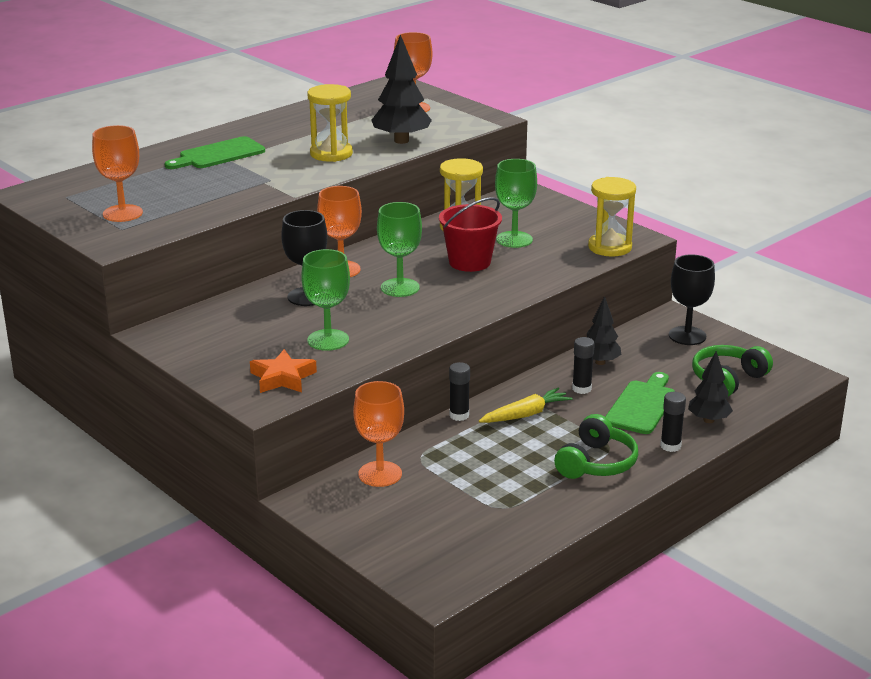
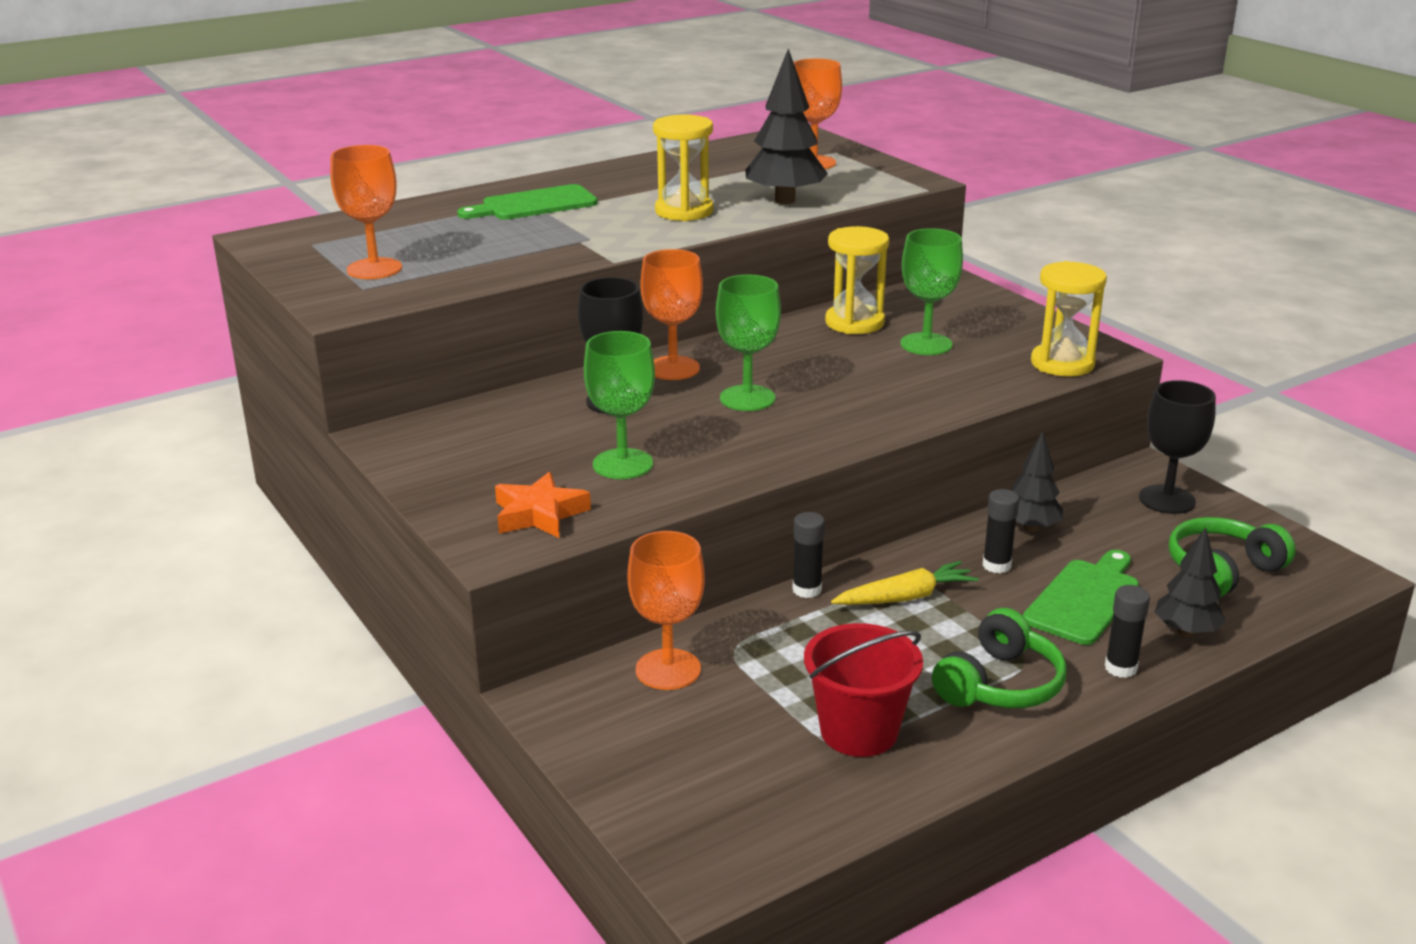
camera: 10 degrees right, 0 degrees up
red bucket [439,197,502,272] -> red bucket moved to [804,623,923,757]

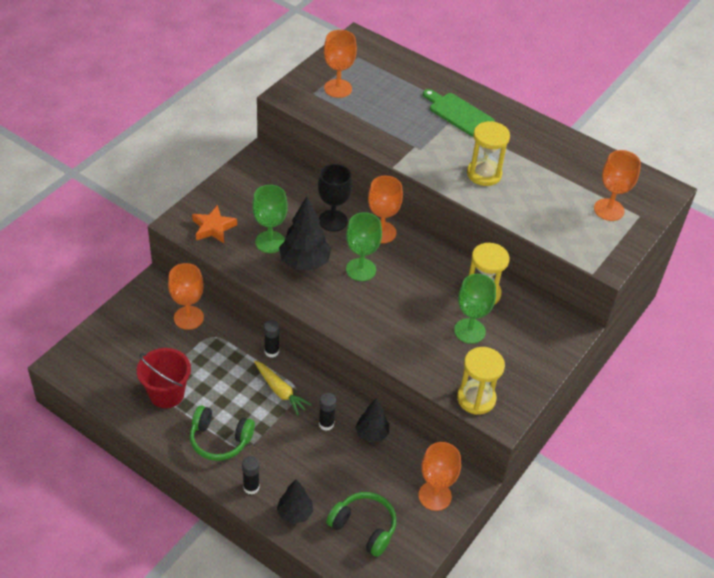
camera: 65 degrees right, 20 degrees up
black tree [745,49,828,204] -> black tree moved to [279,196,331,270]
green cutting board [1023,550,1139,645] -> none
black goblet [1139,380,1216,514] -> orange goblet [419,442,461,511]

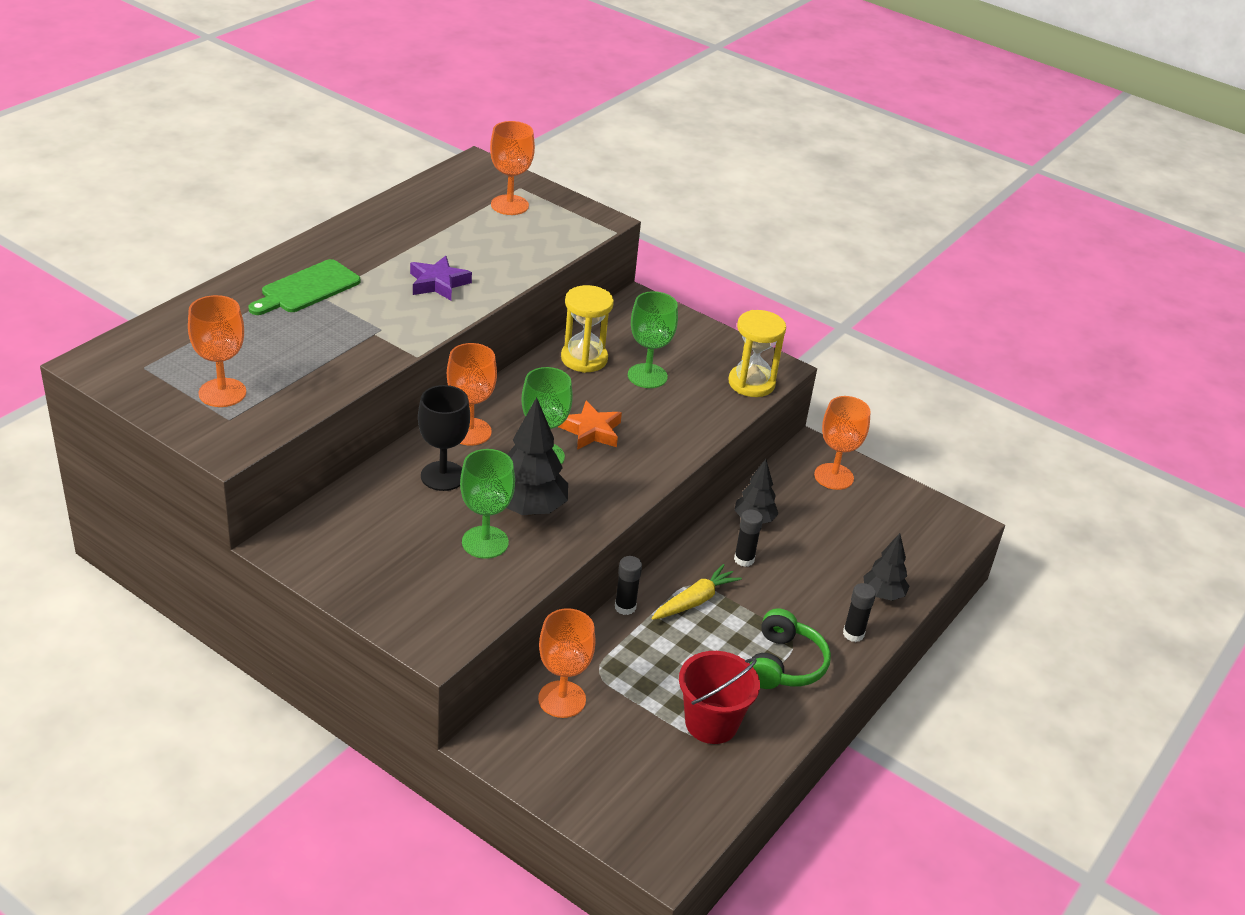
camera: 90 degrees left, 10 degrees down
orange star [192,205,237,243] -> orange star moved to [558,401,622,450]
green headphones [326,492,397,557] -> none
yellow hourglass [467,121,510,186] -> purple star [410,256,472,300]

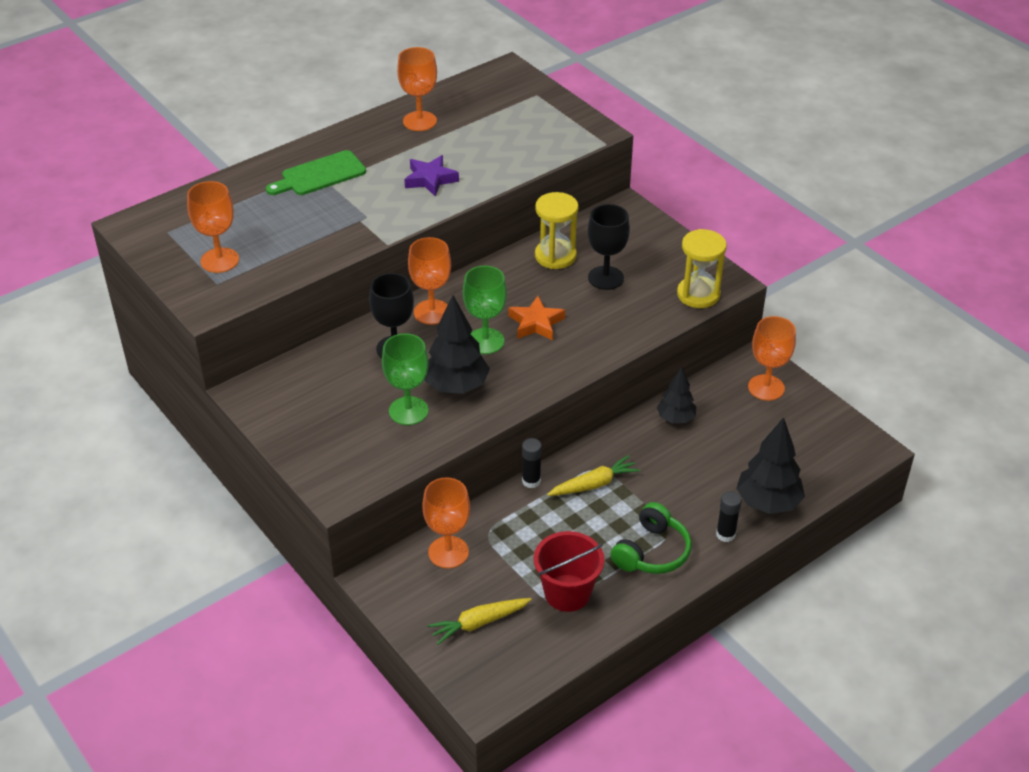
camera: 20 degrees right, 5 degrees up
orange goblet [490,121,535,215] -> orange goblet moved to [397,47,437,131]
green goblet [628,291,678,388] -> black goblet [588,204,630,290]
black glue stick [734,509,763,567] -> none
black tree [863,533,909,601] -> black tree [736,417,805,514], size x1.60
none -> yellow carrot [428,598,531,645]

